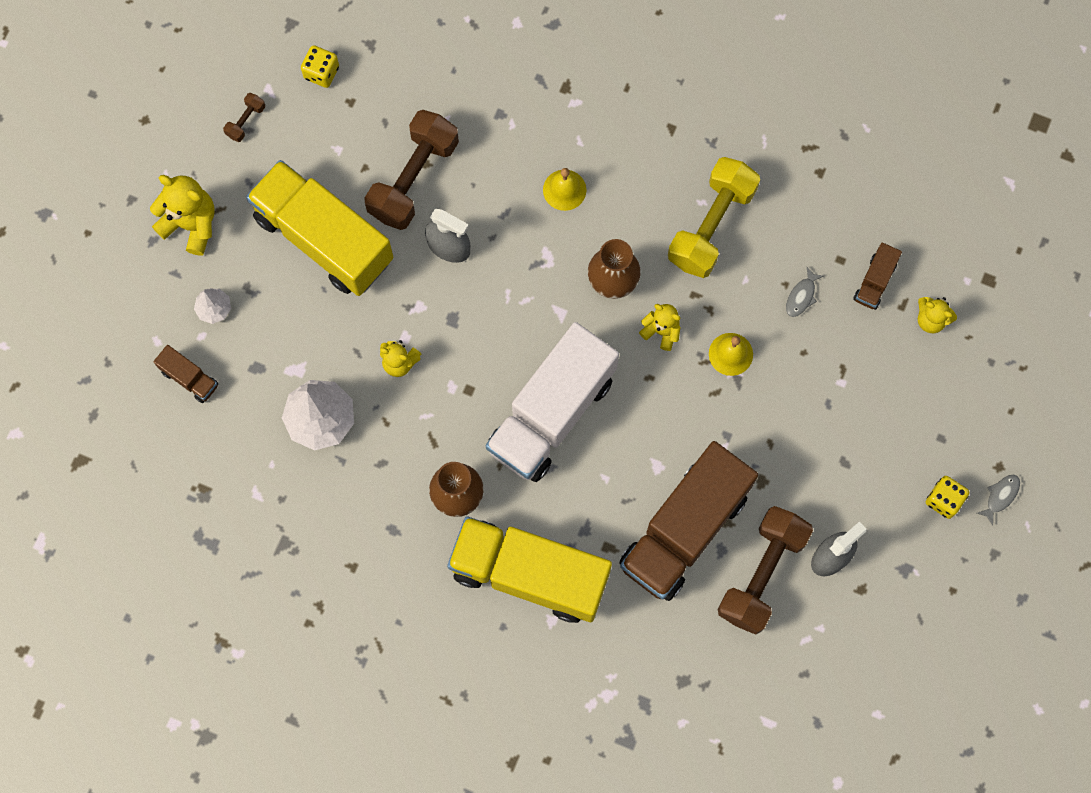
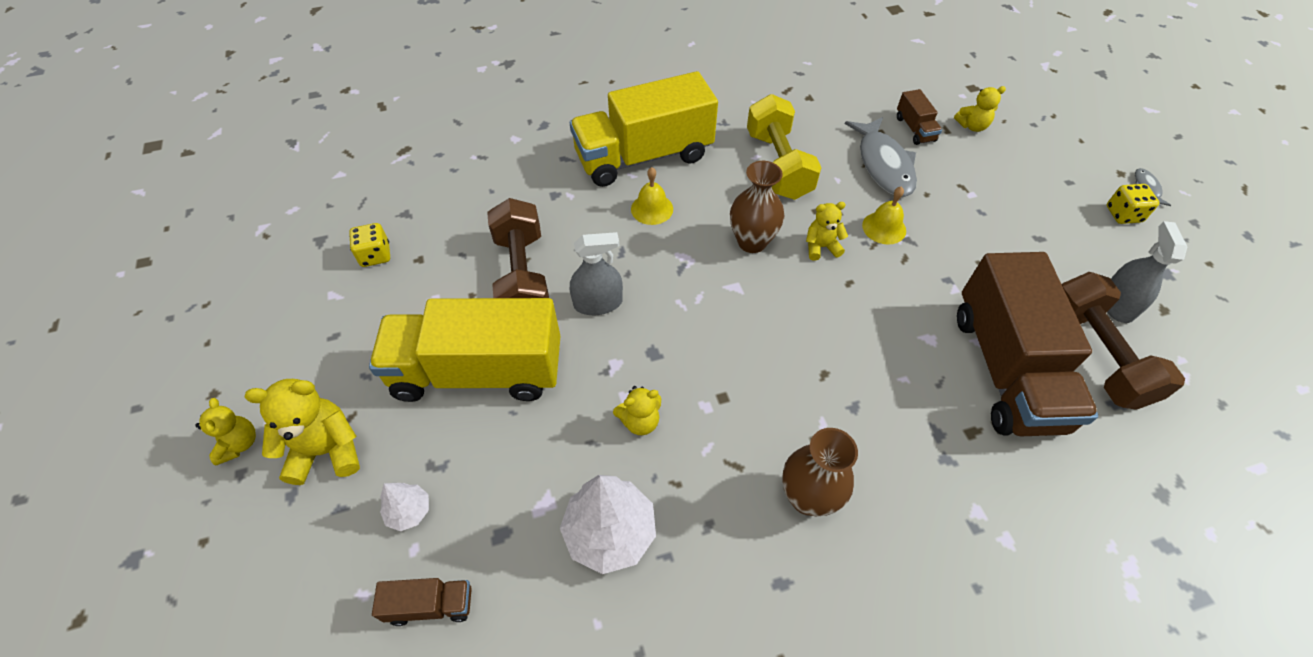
camera: 40 degrees left, 20 degrees down
brown dumbbell [223,93,265,142] -> none
yellow truck [447,516,612,623] -> yellow truck moved to [570,71,718,187]
white truck [486,322,619,482] -> none
grey fish [786,267,824,317] -> grey fish [845,117,917,197], size x2.28
none -> yellow teddy bear [195,398,256,465]

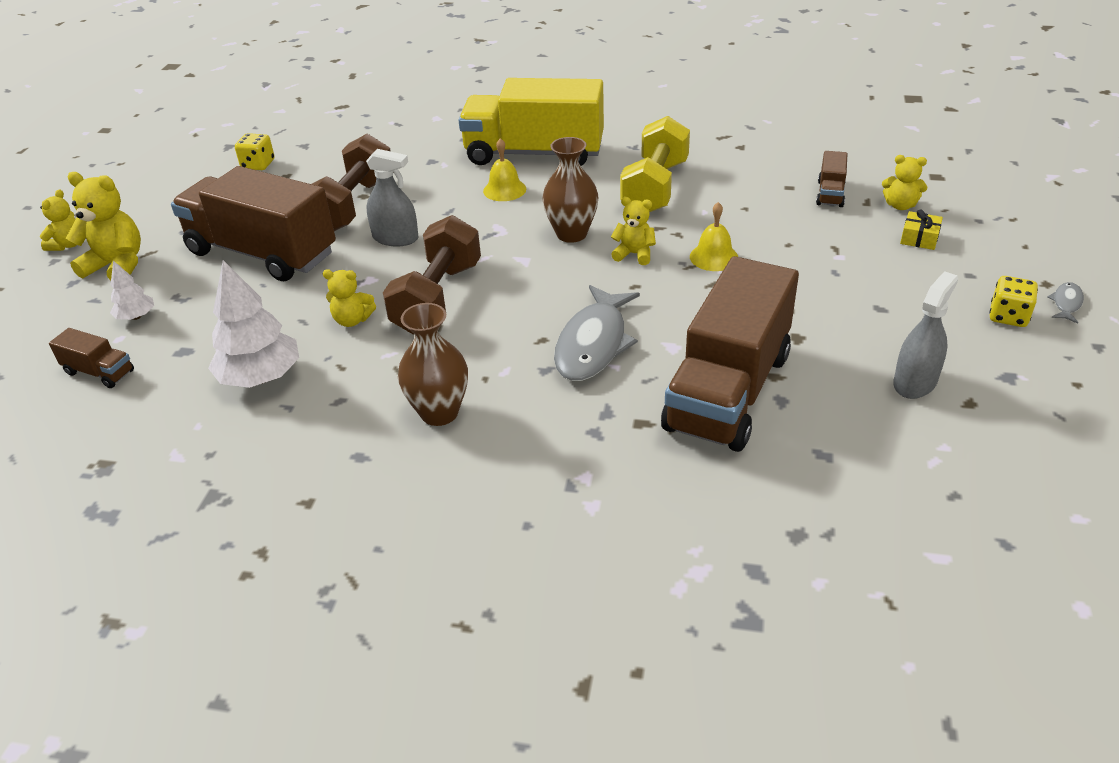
camera: 30 degrees right, 15 degrees down
yellow truck [369,298,561,402] -> brown truck [171,166,336,281]
grey fish [845,117,917,197] -> grey fish moved to [554,285,640,381]
brown dumbbell [1062,272,1185,410] -> brown dumbbell moved to [383,215,481,334]
none -> yellow gift [900,209,943,250]

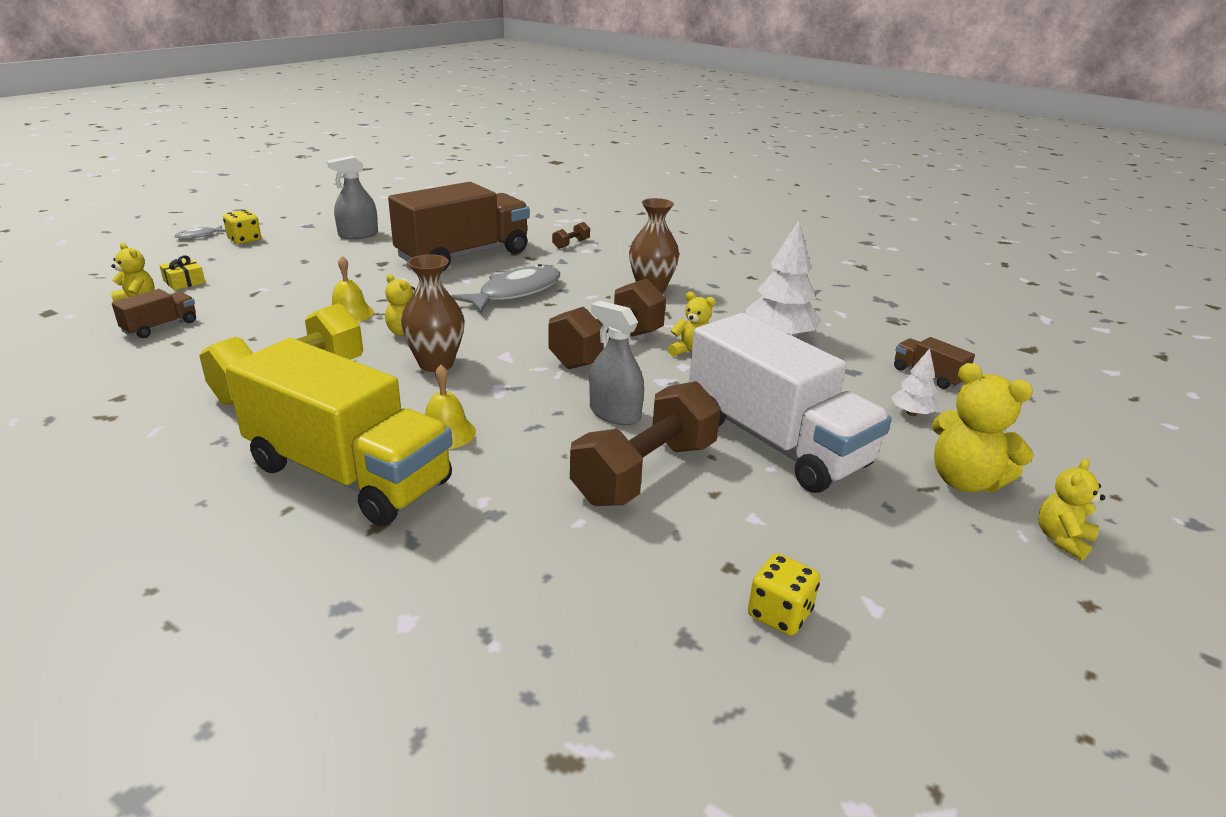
camera: 160 degrees left, 10 degrees down
brown truck [171,166,336,281] -> white truck [689,313,892,493]
none -> brown dumbbell [552,222,590,249]

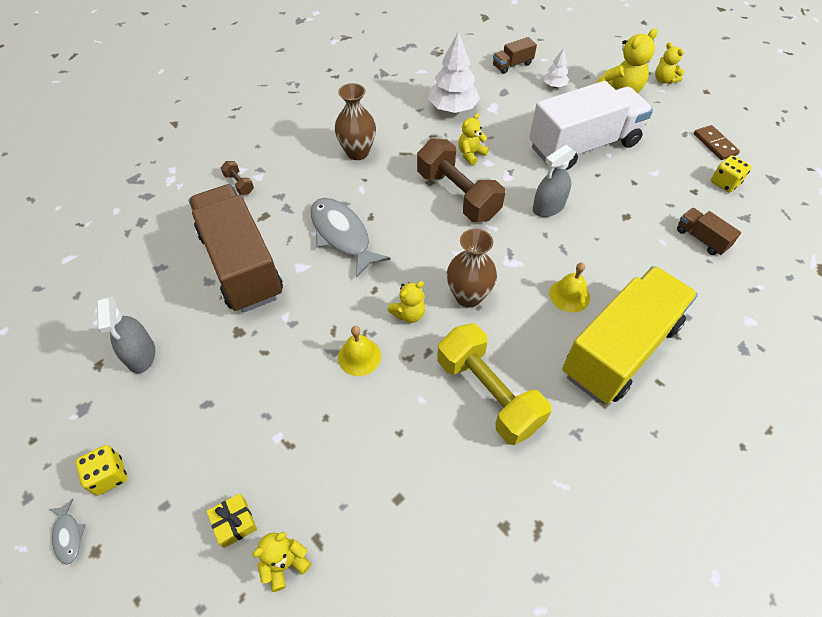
camera: 75 degrees left, 25 degrees up
brown truck [112,289,196,338] -> brown truck moved to [677,208,741,255]
brown dumbbell [570,381,721,506] -> none
none -> brown domino [694,125,740,160]

